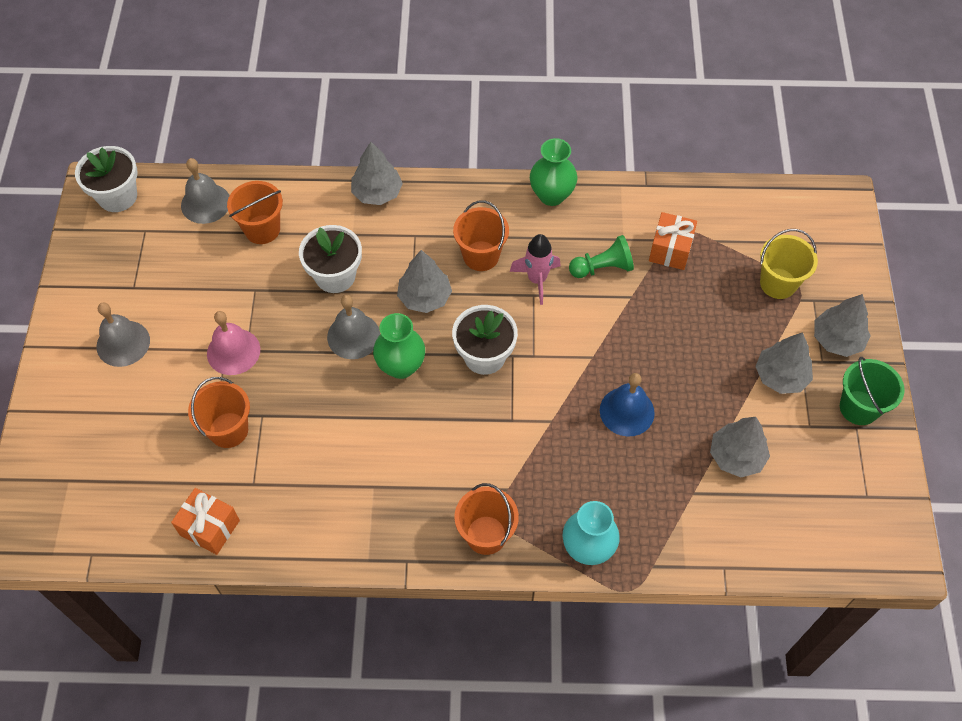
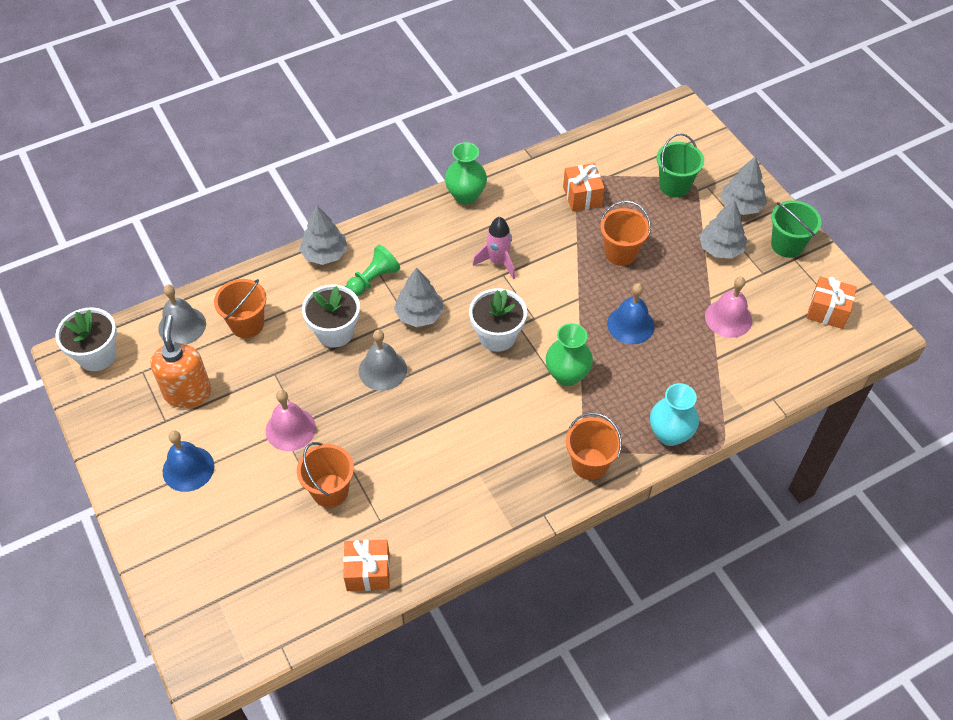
camera: 30 degrees left, 5 degrees down
grey bell [97,302,150,367] -> blue bell [163,431,214,492]
green vase [373,313,425,379] -> green vase moved to [546,323,593,386]
orange bucket [453,200,509,271] -> orange bucket moved to [600,201,651,266]
green pawn [569,235,634,278] -> green pawn moved to [346,245,400,296]
grey tree [710,417,770,477] -> pink bell [705,277,752,338]
yellow bucket [760,229,818,299] -> green bucket [657,133,704,197]
none -> orange soap dispenser [150,315,211,408]
none -> orange gift [807,276,857,329]

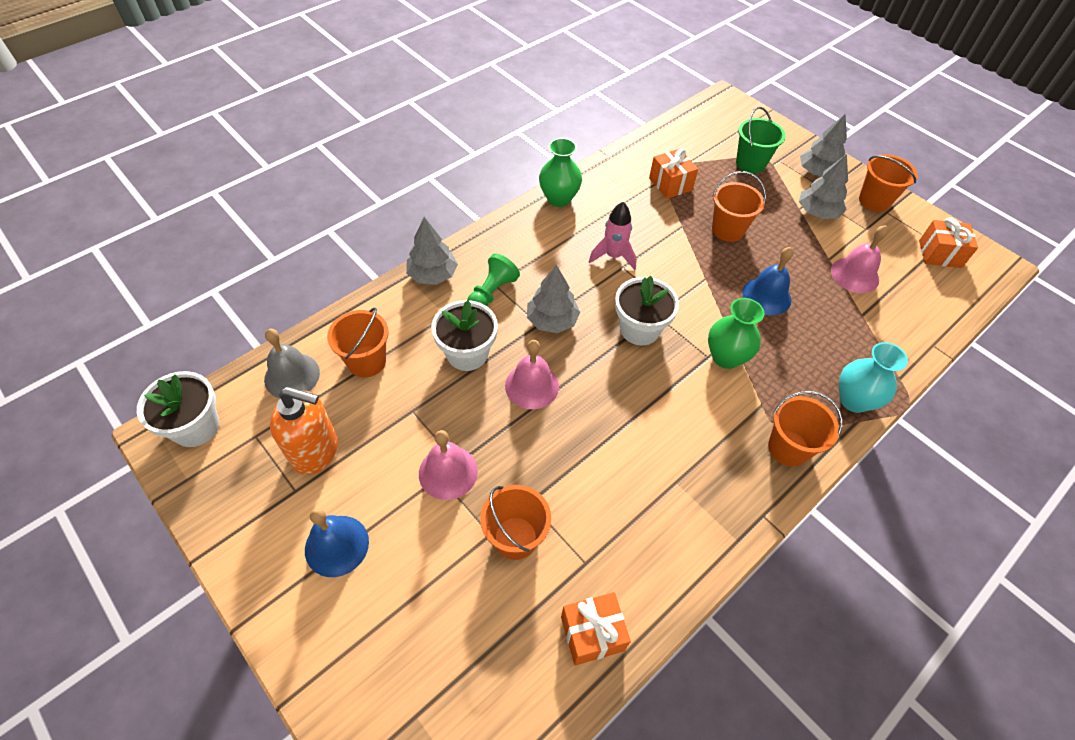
camera: 15 degrees left, 0 degrees up
orange soap dispenser [150,315,211,408] -> orange soap dispenser turned 120 degrees clockwise [270,387,338,475]
grey bell [359,330,407,391] -> pink bell [505,340,559,409]
green bucket [771,200,822,258] -> orange bucket [859,154,918,212]

